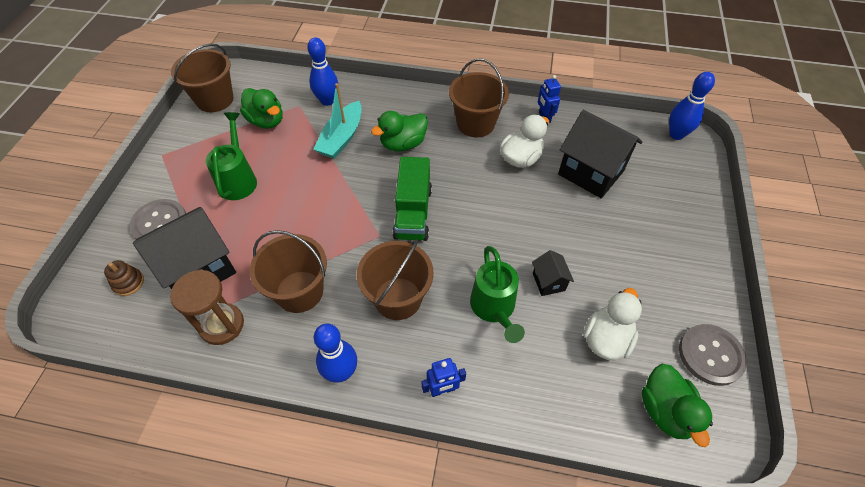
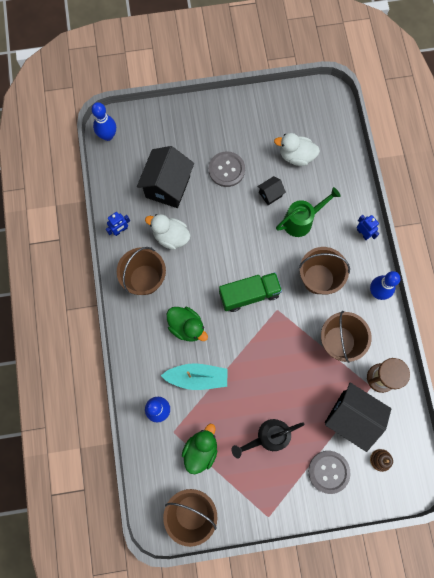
camera: 110 degrees left, 20 degrees up
green watering can [206,112,257,200] -> black watering can [232,419,304,459]
green duck [642,364,713,447] -> none
grey button [679,324,747,386] -> grey button moved to [209,151,245,187]

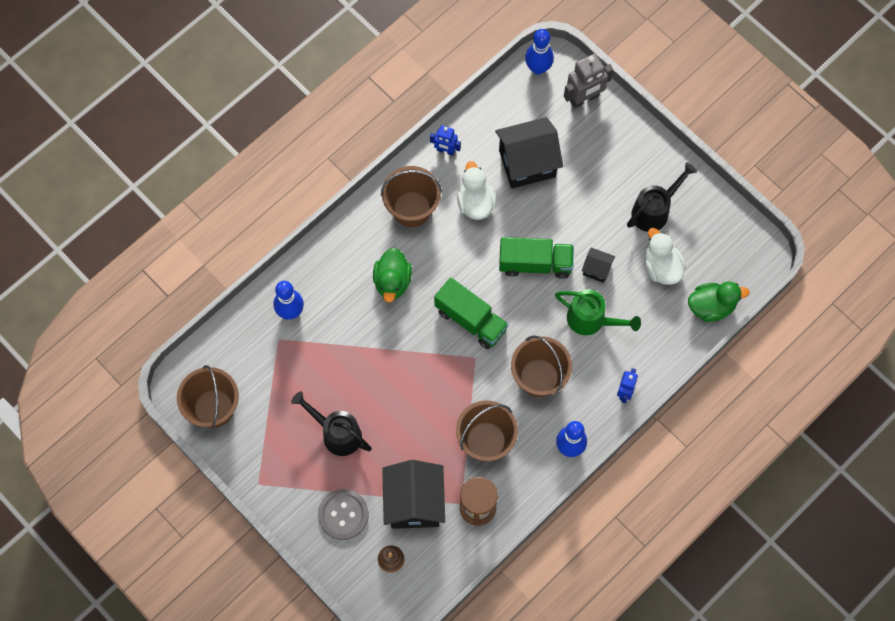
camera: 55 degrees right, 5 degrees down
turquoise boat [161,363,228,390] -> none
green duck [182,424,217,474] -> green duck moved to [688,282,750,322]
grey button [209,151,245,187] -> none
none -> green truck [499,237,574,279]
none -> grey robot [564,53,613,108]
none -> black watering can [627,162,697,232]

